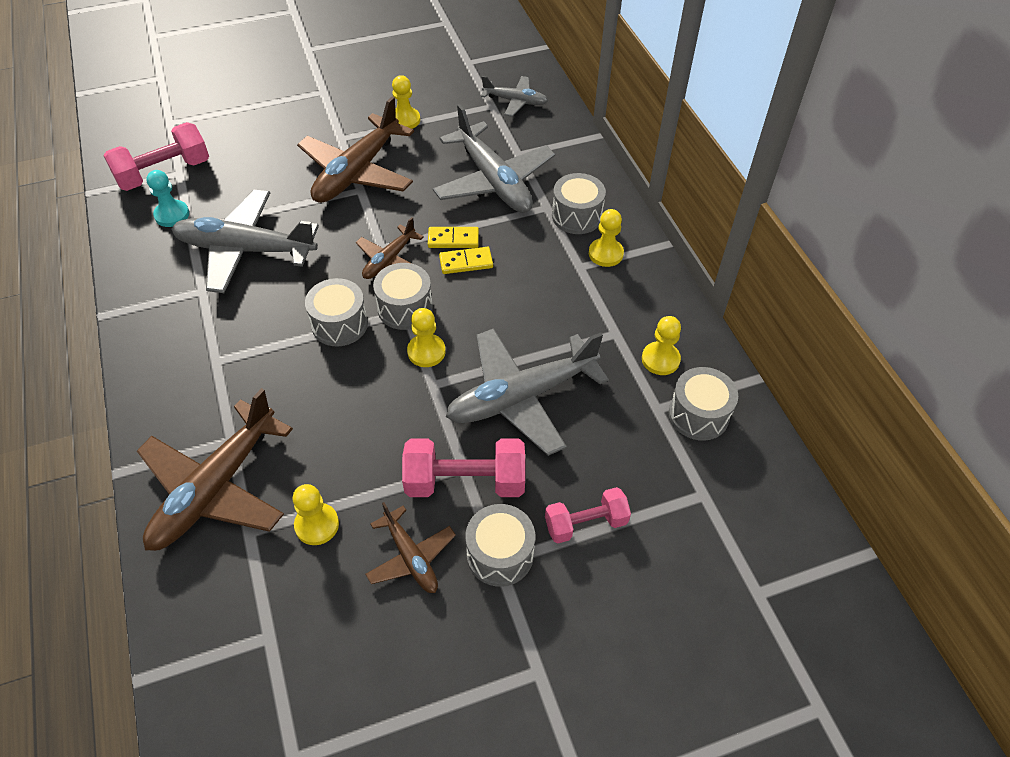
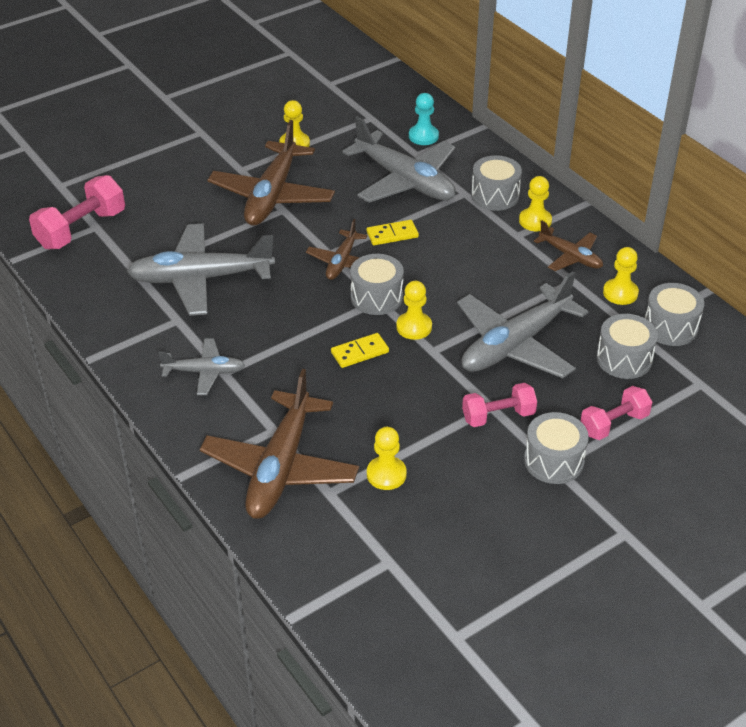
camera: 15 degrees left, 10 degrees down
turquoise pawn [146,170,189,227] -> turquoise pawn moved to [409,93,439,145]
grey drum [305,278,368,346] -> grey drum moved to [597,314,658,379]
brown plane [365,502,456,593] -> brown plane moved to [534,221,603,271]
pink dumbbell [402,439,525,497] -> pink dumbbell [462,383,537,427], size x0.65
yellow domino [439,247,493,274] -> yellow domino moved to [331,333,389,368]
grey plane [481,76,548,117] -> grey plane moved to [158,338,245,395]

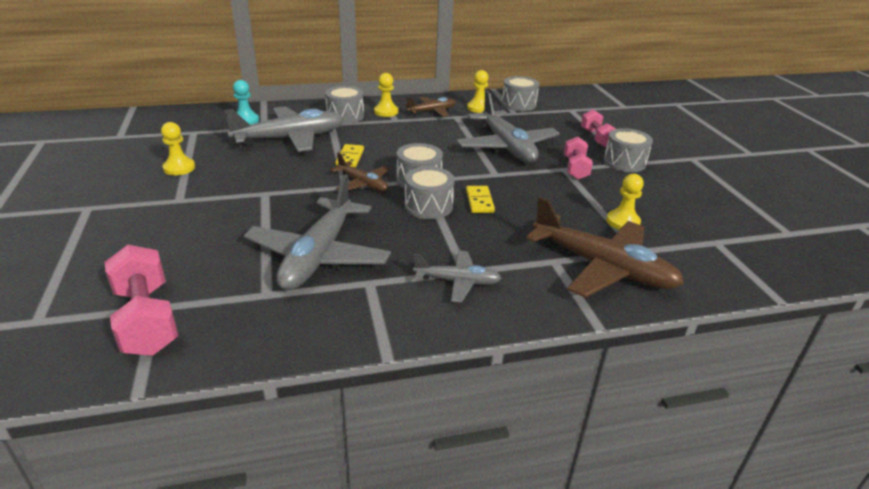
camera: 70 degrees left, 10 degrees down
grey plane [158,338,245,395] -> grey plane turned 75 degrees clockwise [413,250,501,303]
brown plane [208,120,335,226] -> none
yellow pawn [396,281,432,340] -> none
grey drum [597,314,658,379] -> grey drum moved to [405,167,455,219]

